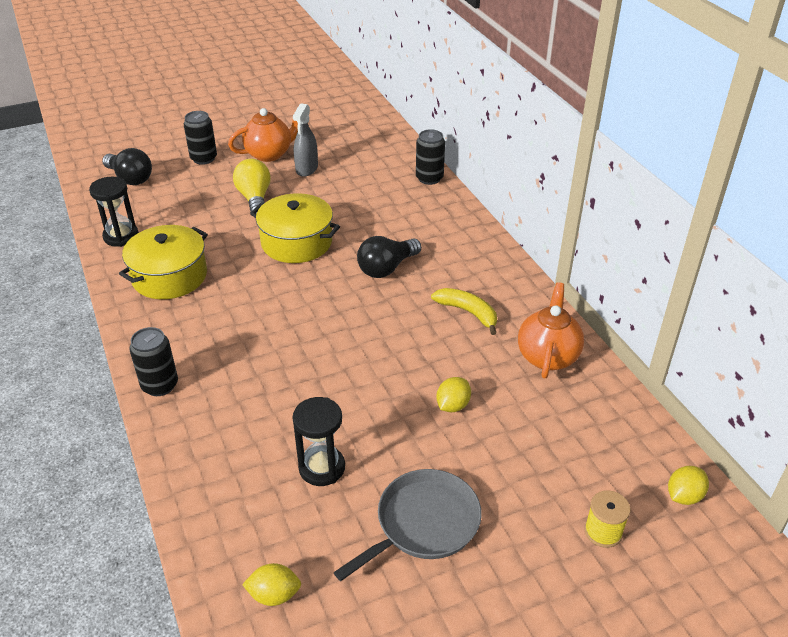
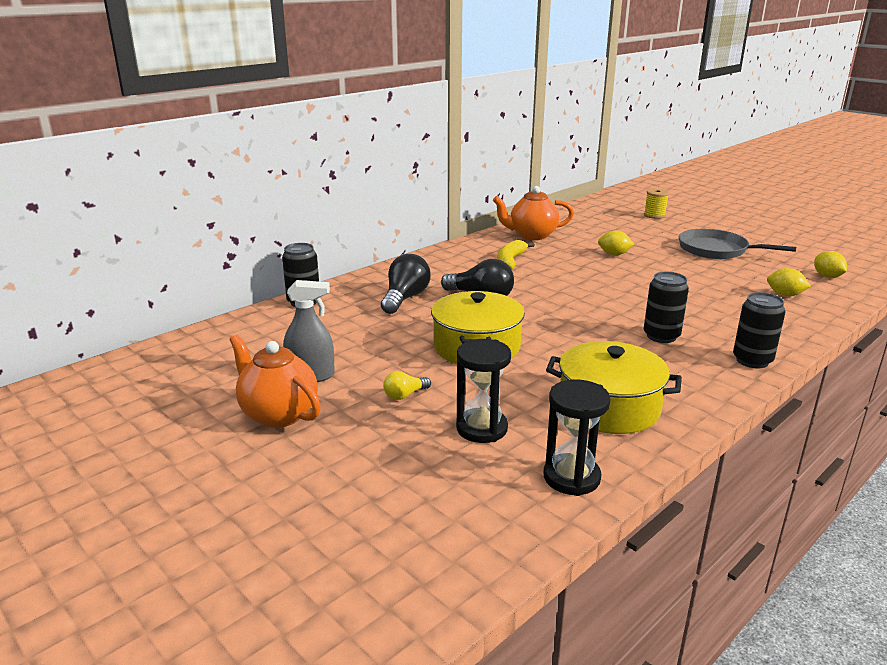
camera: 110 degrees left, 15 degrees down
black light bulb [102,148,152,185] -> black light bulb moved to [381,254,431,314]
black can [184,111,217,165] -> black can moved to [644,272,689,343]
yellow light bulb [233,159,271,214] -> yellow light bulb [383,371,431,400], size x0.52
black hourglass [293,397,345,486] -> black hourglass moved to [456,339,511,443]
yellow lemon [668,466,709,505] -> yellow lemon moved to [767,268,811,296]

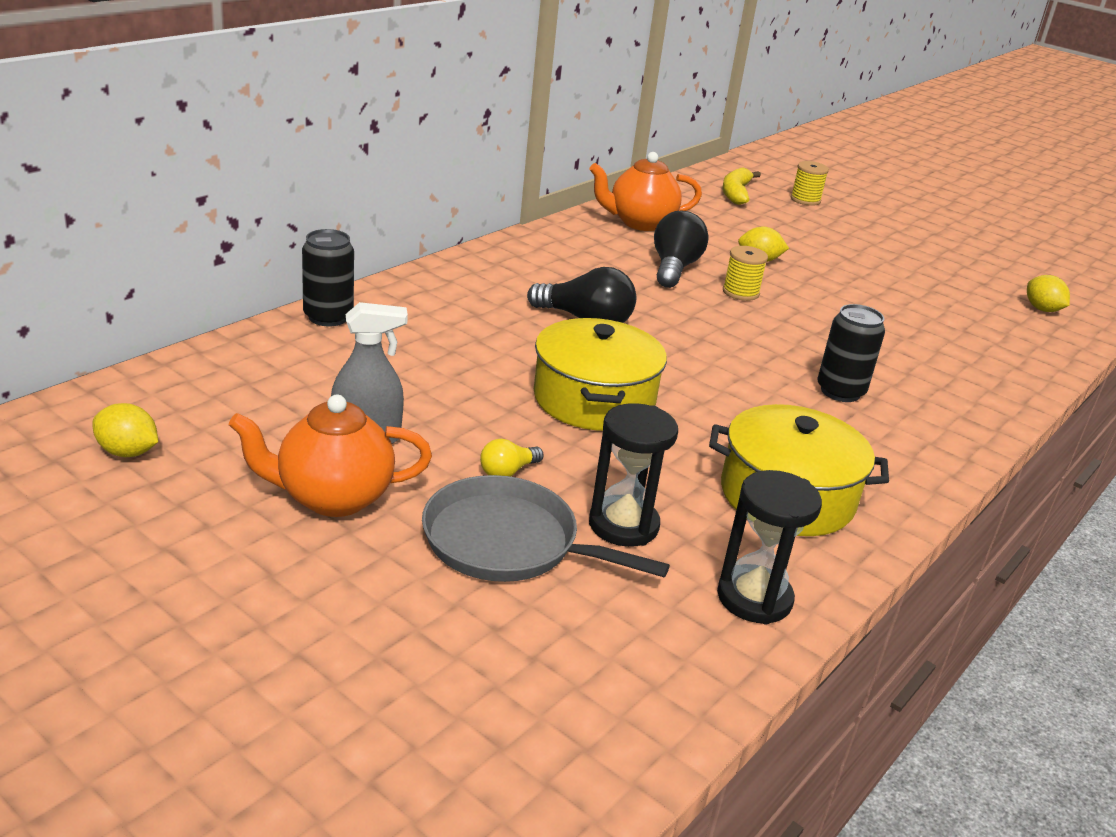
camera: 10 degrees left, 5 degrees up
orange teapot [229,334,321,428] -> orange teapot turned 45 degrees counterclockwise [229,395,432,517]
black light bulb [381,254,431,314] -> black light bulb moved to [654,211,709,288]
yellow banana [497,240,535,270] -> yellow banana moved to [722,167,761,205]
grey pan [679,229,796,259] -> grey pan moved to [422,475,670,582]
black can [733,292,786,368] -> none
yellow lemon [767,268,811,296] -> yellow lemon moved to [92,403,158,457]
none -> yellow spool [723,246,768,301]

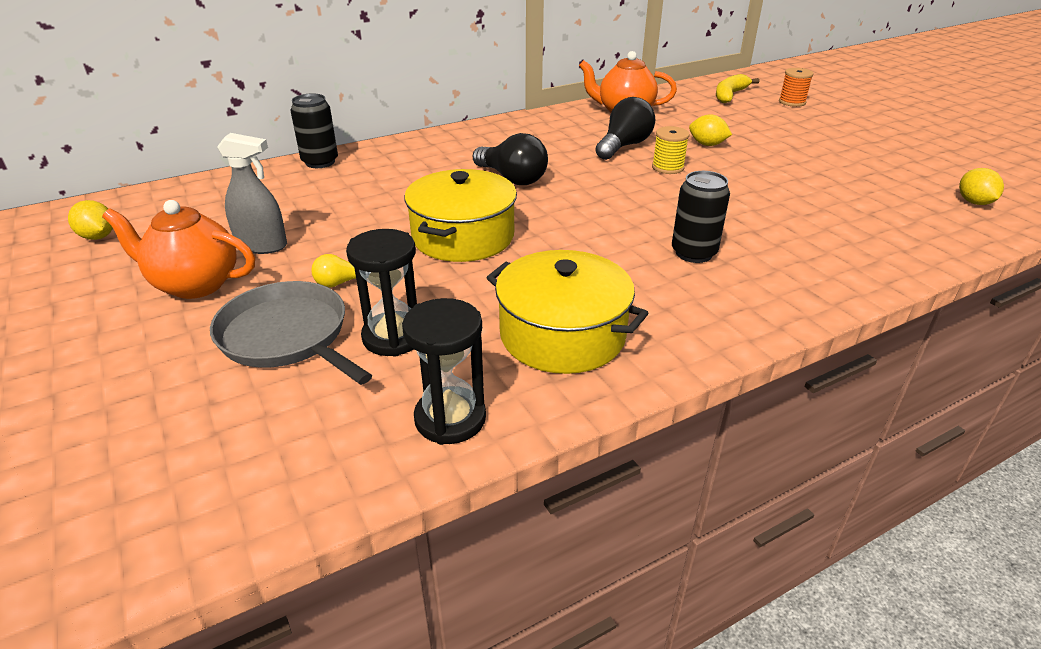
camera: 25 degrees right, 5 degrees up
yellow spool [791,161,829,206] -> orange spool [779,68,814,107]

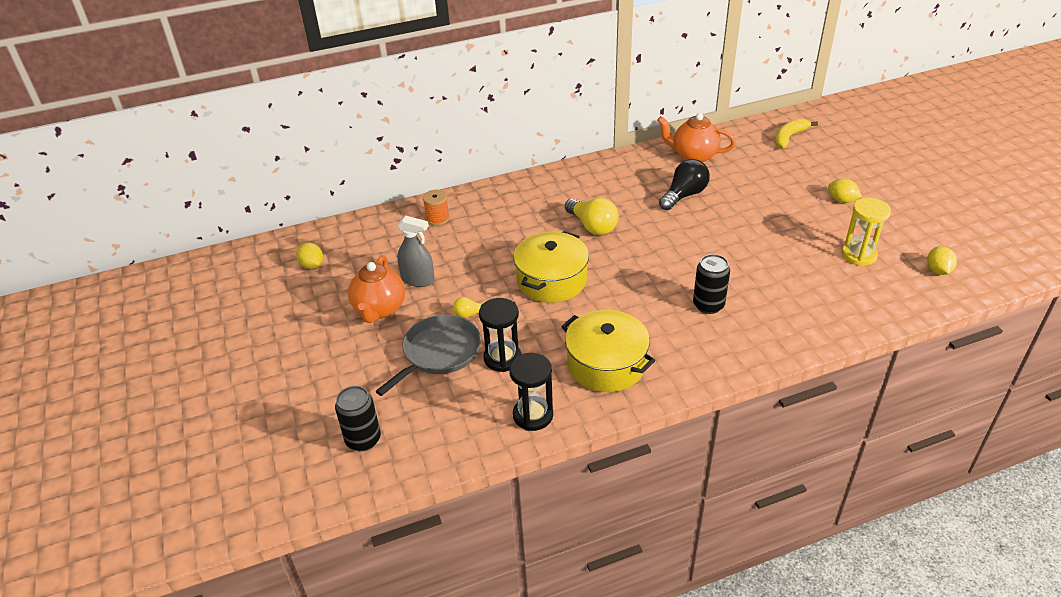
camera: 10 degrees right, 5 degrees up
orange teapot [102,200,255,299] -> orange teapot turned 105 degrees counterclockwise [348,255,405,323]
grey pan [210,281,372,385] -> grey pan turned 75 degrees clockwise [375,315,481,396]
black can [291,93,338,168] -> black can moved to [335,386,381,451]
black light bulb [473,133,548,185] -> yellow light bulb [565,198,619,235]
yellow spool [652,126,689,174] -> none
yellow lemon [689,114,732,146] -> yellow lemon moved to [828,178,862,203]
orange spool [779,68,814,107] -> orange spool moved to [423,190,450,226]
none -> yellow hourglass [842,198,891,266]

